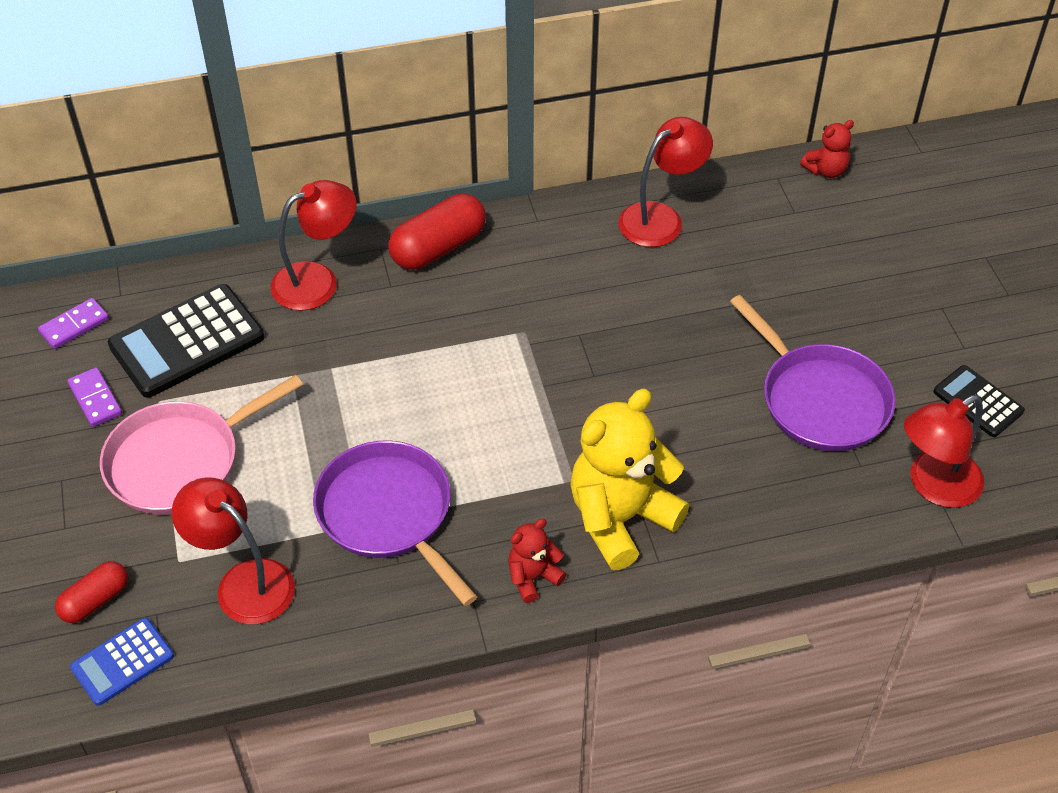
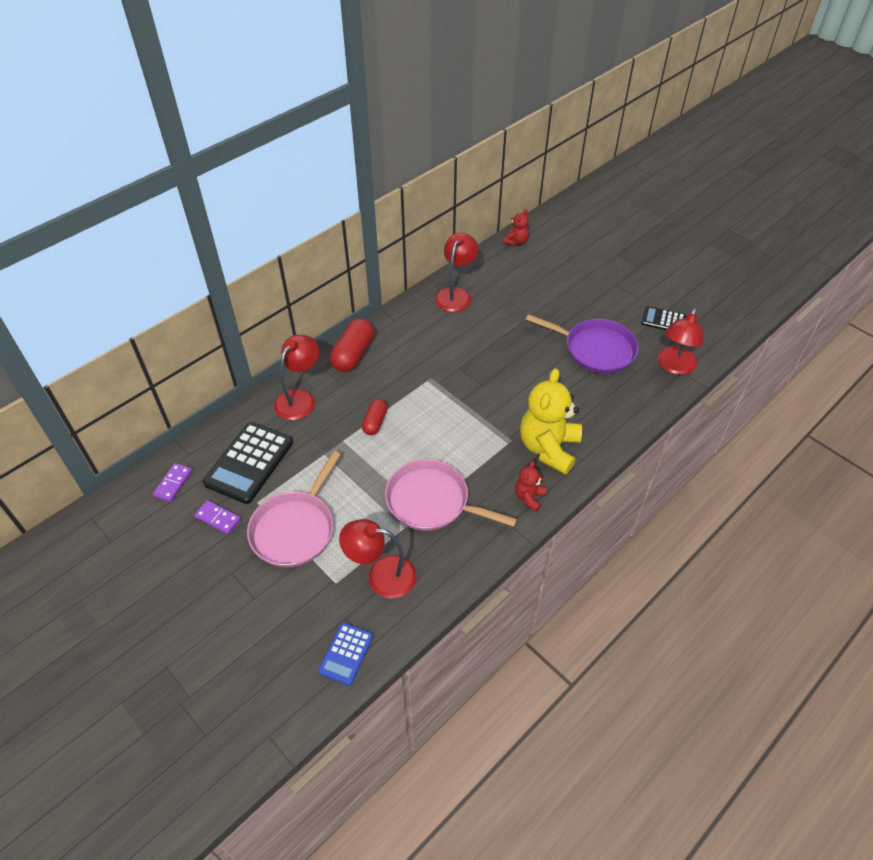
camera: 30 degrees left, 0 degrees up
red capsule [55,561,128,623] -> red capsule moved to [362,399,387,435]
purple pan [313,441,477,606] -> pink pan [385,459,517,531]

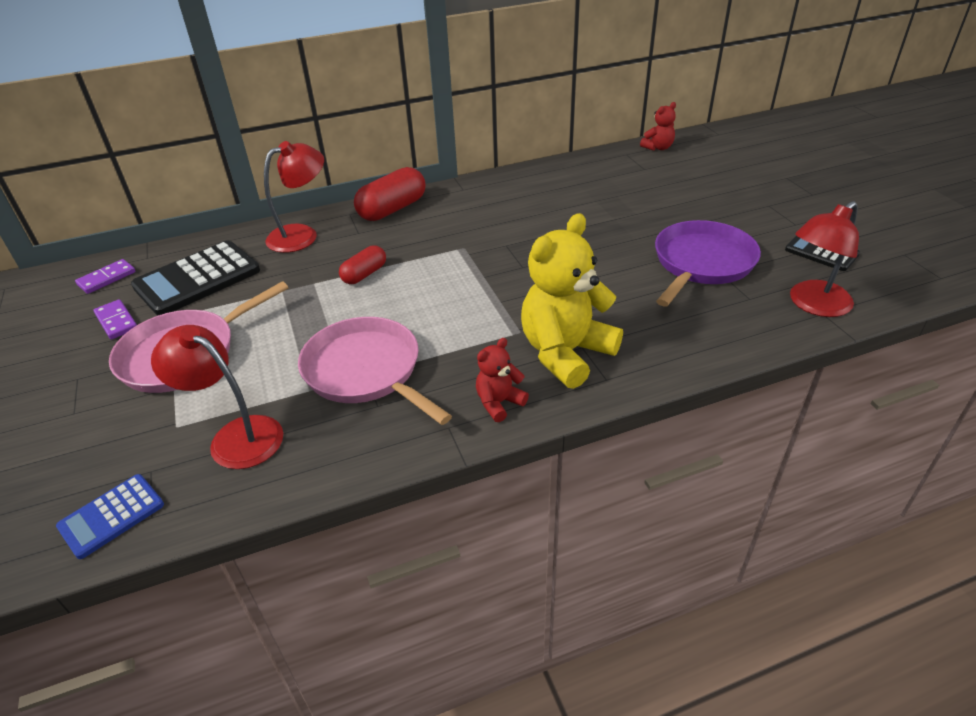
camera: 25 degrees right, 10 degrees down
red lamp [435,233,478,312] -> none
purple pan [526,314,639,374] -> purple pan turned 105 degrees counterclockwise [655,220,761,306]

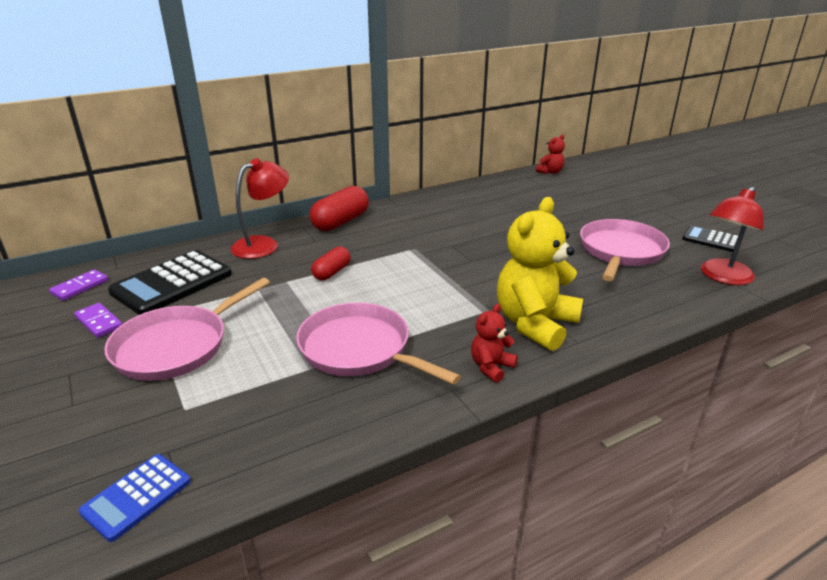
camera: 10 degrees left, 10 degrees down
red lamp [151,325,283,469] -> none
purple pan [655,220,761,306] -> pink pan [580,219,670,281]

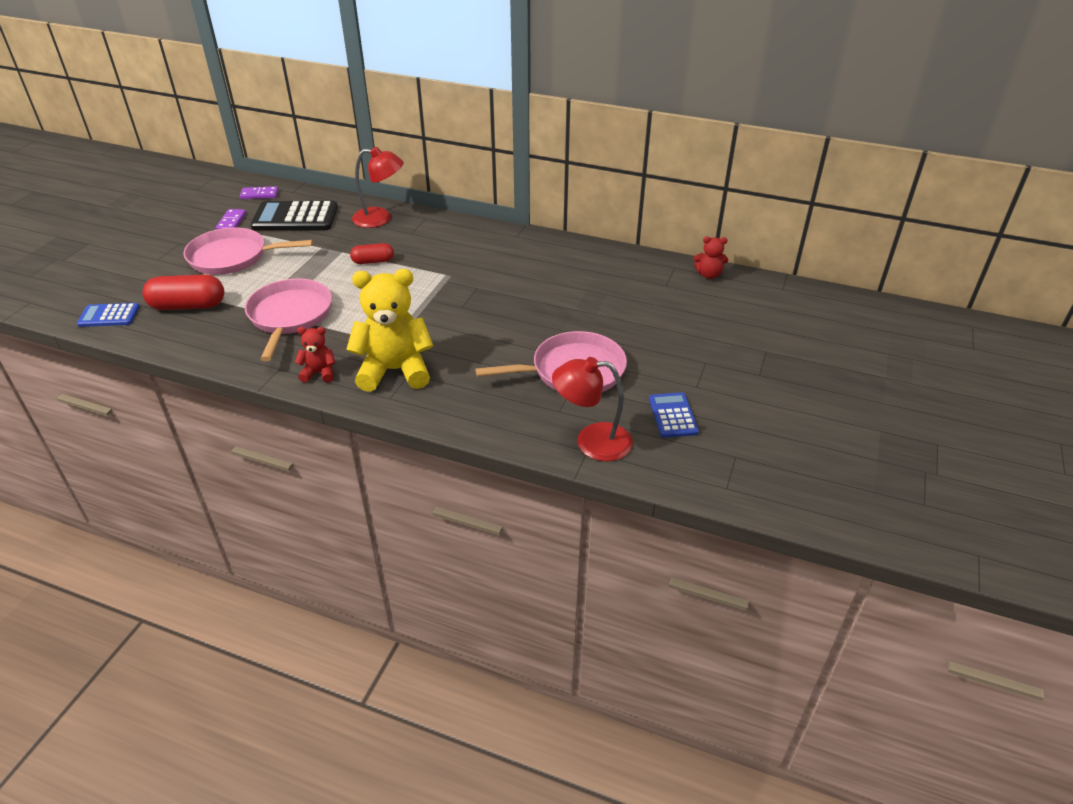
camera: 50 degrees right, 10 degrees up
red capsule [310,186,369,231] -> red capsule moved to [142,274,224,310]
black calculator [682,225,738,252] -> blue calculator [649,392,699,438]

